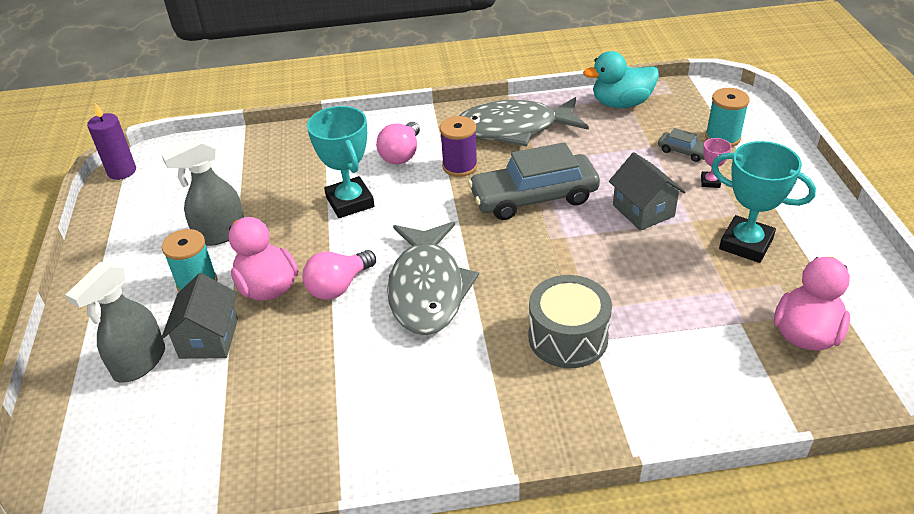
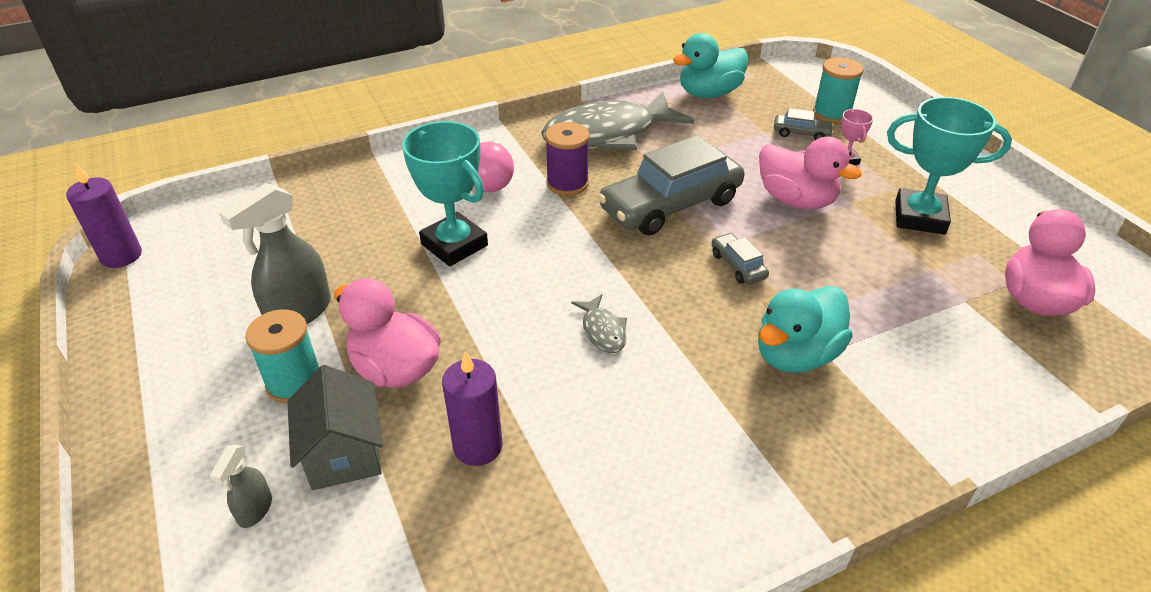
camera: 20 degrees left, 0 degrees up
grey spray bottle [66,262,165,383] -> grey spray bottle [210,444,272,528], size x0.51
pink light bulb [302,250,376,300] -> none
grey fish [387,222,479,335] -> grey fish [571,294,627,353], size x0.41
grey drum [528,275,612,368] -> turquoise duck [758,286,853,373]
grey house [609,152,685,231] -> pink duck [759,137,862,209]
none -> purple candle [442,351,503,466]
none -> grey car [711,233,769,284]

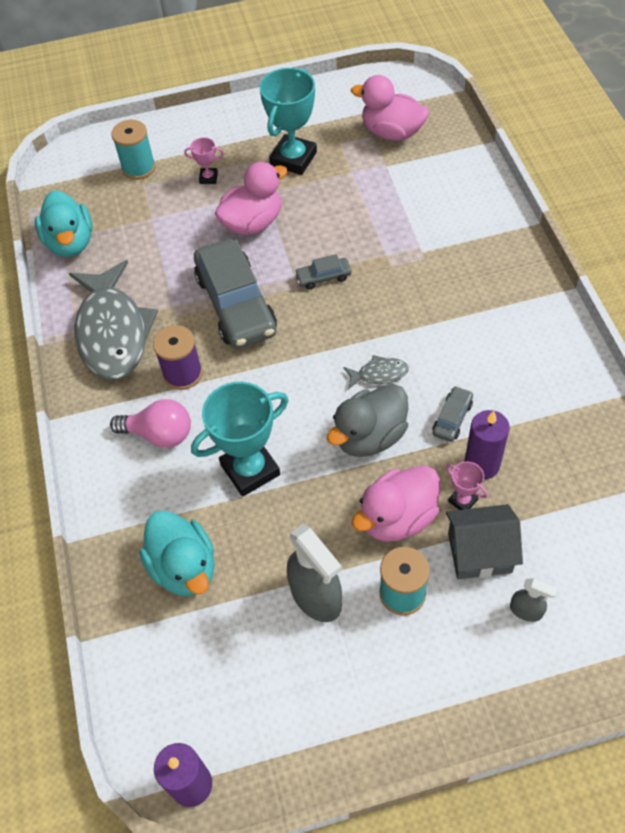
camera: 75 degrees left, 15 degrees up
turquoise duck [758,286,853,373] -> turquoise duck moved to [139,510,215,596]
grey car [774,108,834,140] -> grey car moved to [433,386,473,442]
none -> grey duck [327,384,408,457]
none -> pink trophy [446,461,488,510]

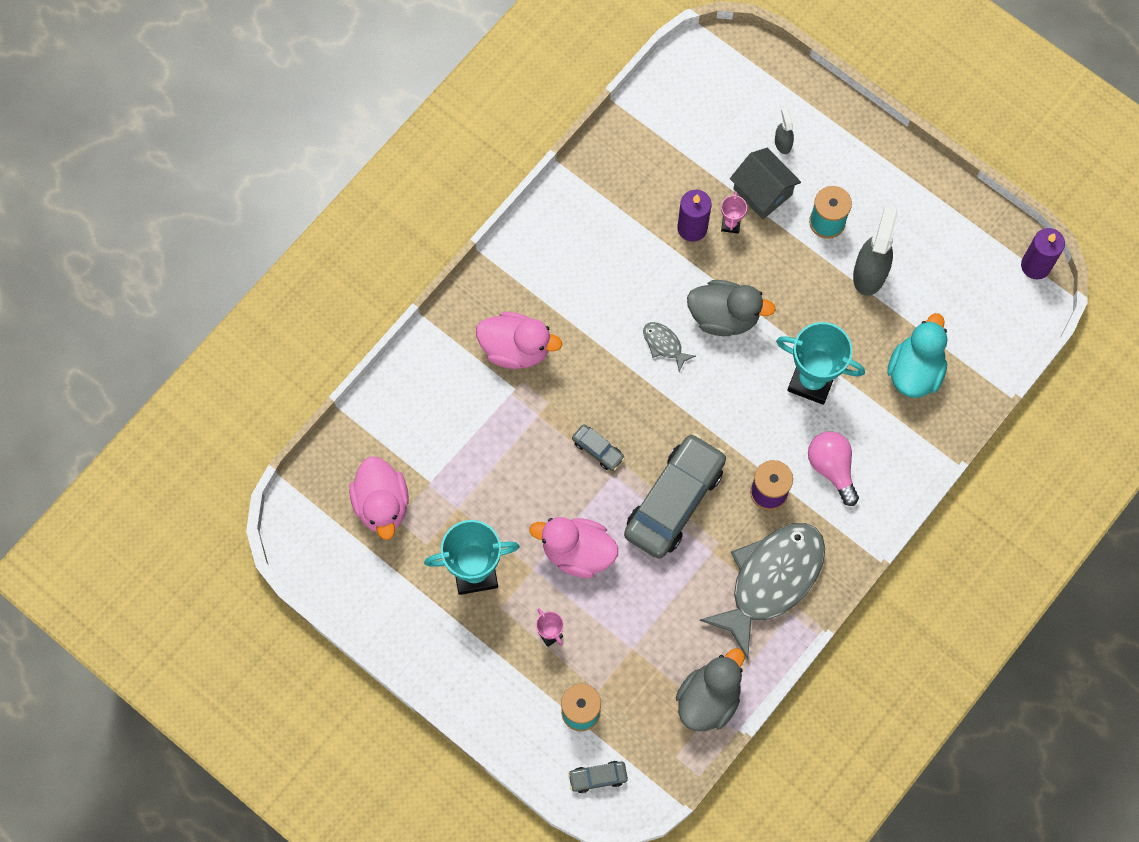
camera: 130 degrees left, 15 degrees up
turquoise duck [35,190,92,257] -> grey duck [676,648,744,731]
pink duck [352,466,440,542] -> pink duck moved to [476,312,562,369]
grey car [433,386,473,442] -> grey car moved to [568,761,628,793]

